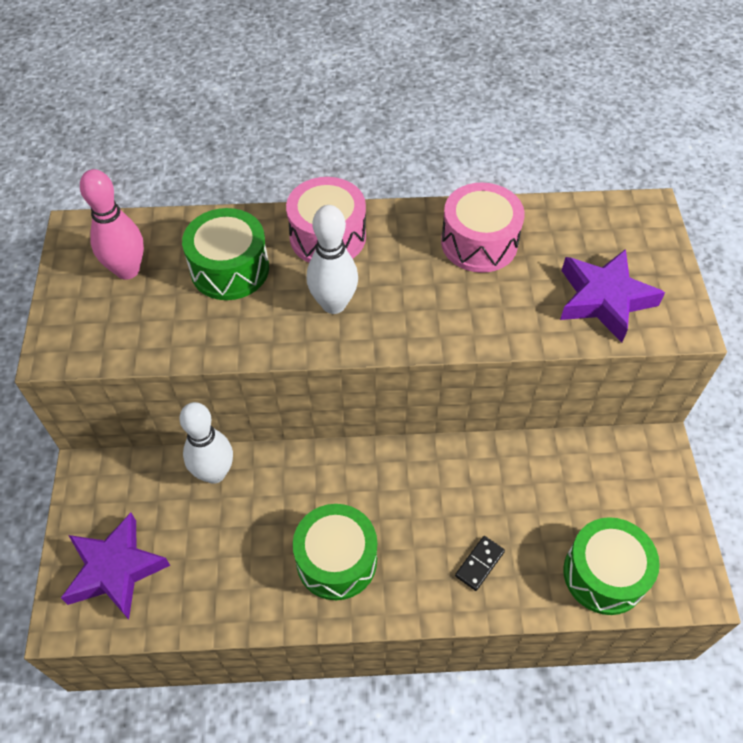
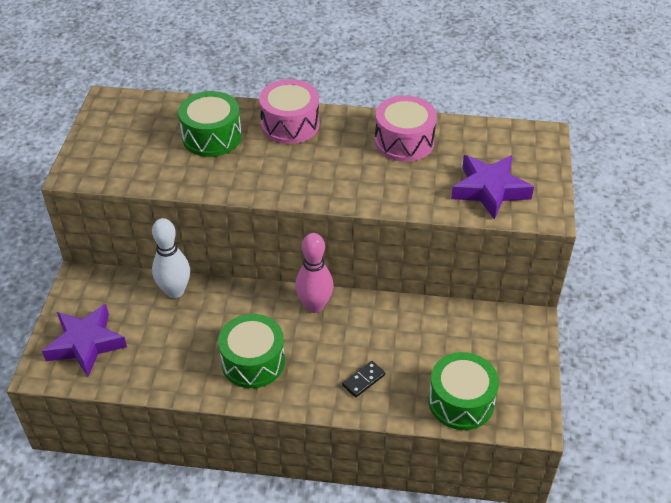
camera: 10 degrees right, 10 degrees down
pink bowling pin [80,169,144,280] -> pink bowling pin moved to [295,233,333,313]
white bowling pin [307,205,358,314] -> none

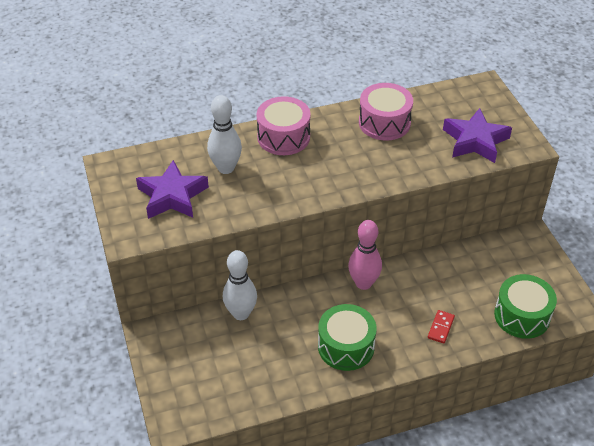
camera: 25 degrees left, 0 degrees up
purple star [42,304,127,377] -> purple star moved to [136,160,209,219]
green drum [178,91,242,157] -> white bowling pin [207,95,242,174]
black domino [342,361,385,398] -> red domino [428,310,455,344]

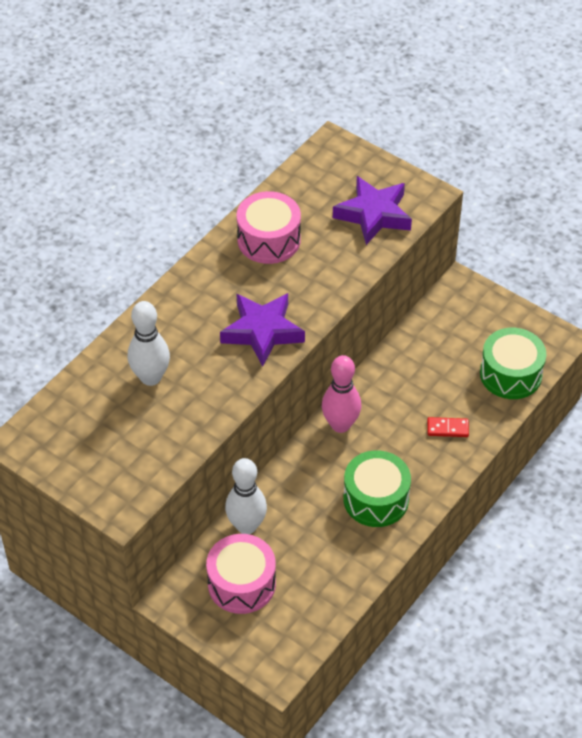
camera: 35 degrees left, 5 degrees up
purple star [136,160,209,219] -> purple star moved to [220,293,305,367]
pink drum [257,96,310,155] -> pink drum moved to [206,534,276,614]
red domino [428,310,455,344] -> red domino turned 75 degrees counterclockwise [427,417,469,437]

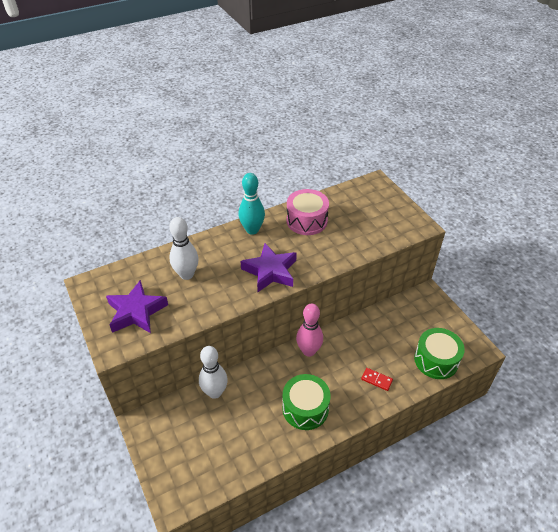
camera: 25 degrees right, 5 degrees down
pink drum [206,534,276,614] -> none
purple star [333,176,412,245] -> purple star moved to [106,280,168,333]
none -> turquoise bowling pin [238,173,265,235]

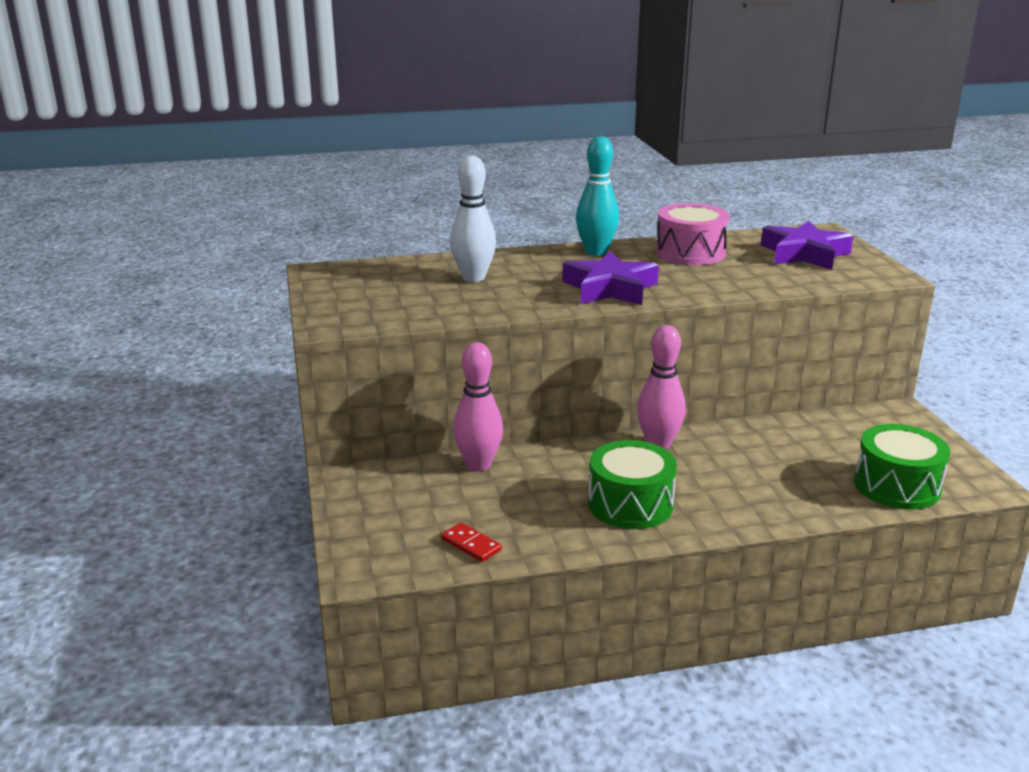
camera: 15 degrees right, 20 degrees down
purple star [106,280,168,333] -> purple star moved to [761,221,853,270]
white bowling pin [199,346,228,399] -> pink bowling pin [453,342,503,471]
red domino [361,368,393,391] -> red domino moved to [441,523,502,562]

